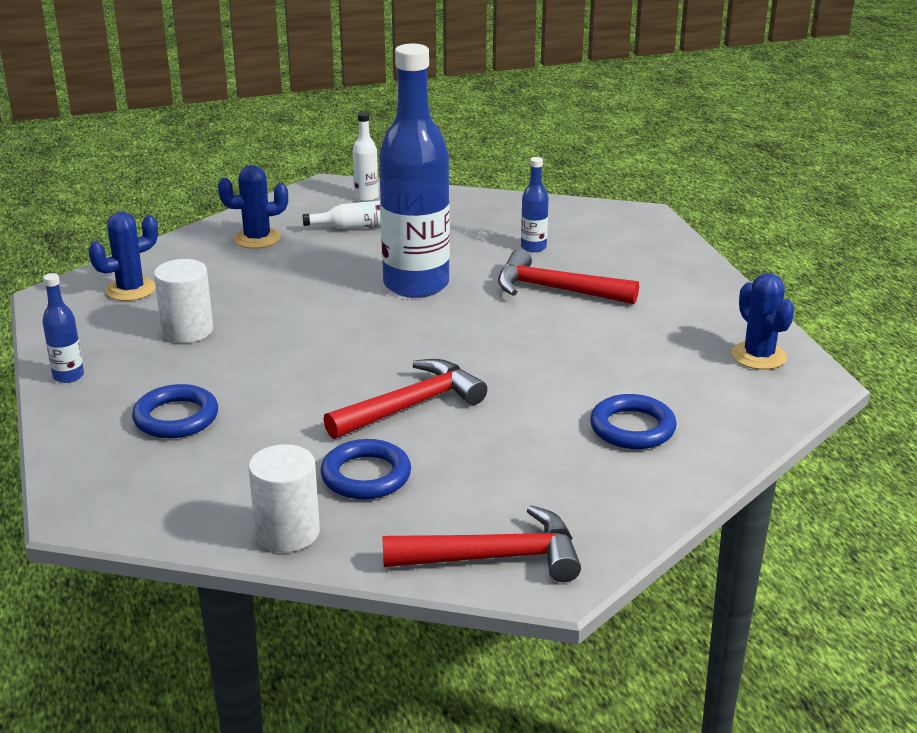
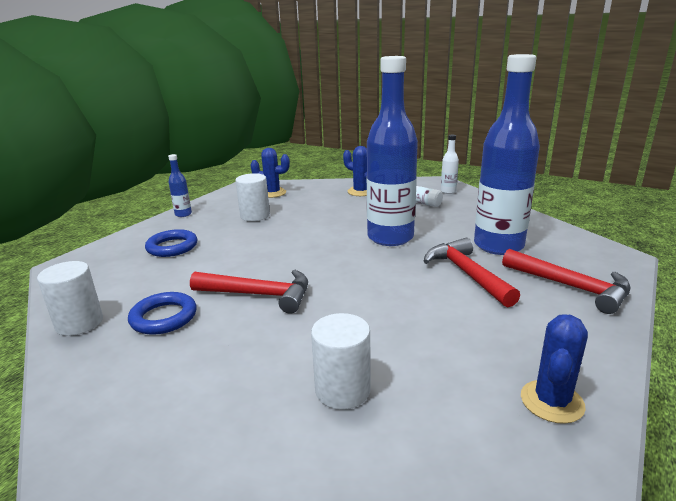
camera: 50 degrees right, 5 degrees down
red hammer [382,505,581,582] -> red hammer moved to [502,249,631,314]
blue bottle [521,157,549,252] -> blue bottle [474,54,540,255], size x2.42
blue ring [590,394,677,449] -> white cylinder [311,313,371,410]

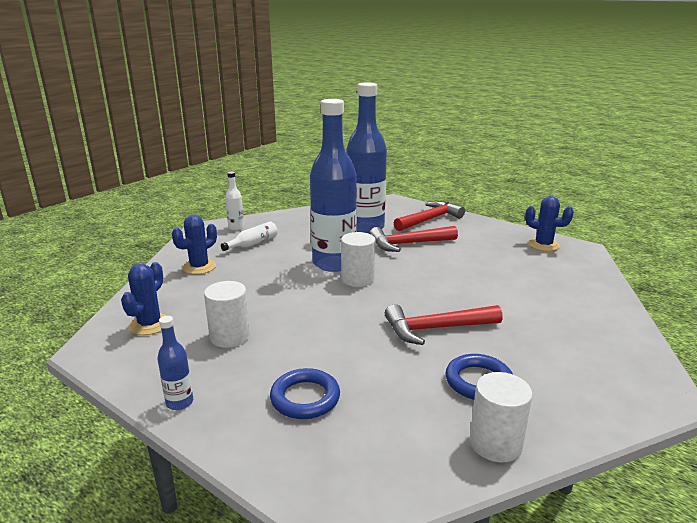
camera: 85 degrees left, 0 degrees up
red hammer [190,270,308,314] -> red hammer turned 120 degrees counterclockwise [385,304,503,345]
white cylinder [311,313,371,410] -> white cylinder moved to [341,232,376,287]

